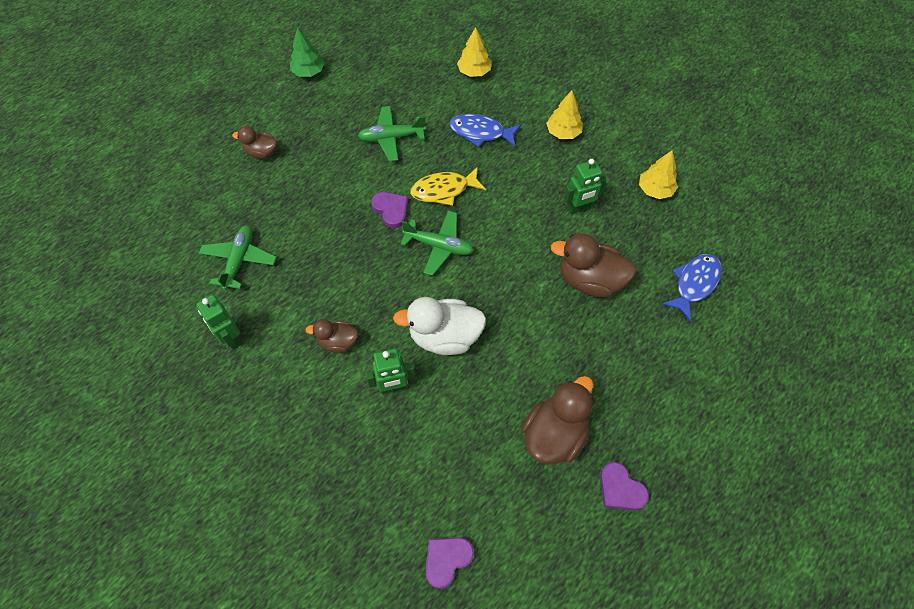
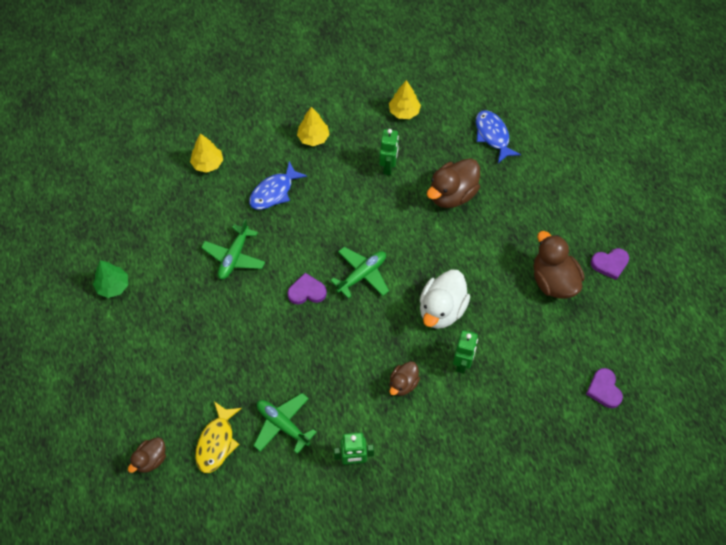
camera: 60 degrees left, 0 degrees up
brown duck [232,126,277,159] -> brown duck moved to [128,437,166,473]
yellow fish [410,166,486,206] -> yellow fish moved to [195,401,242,473]

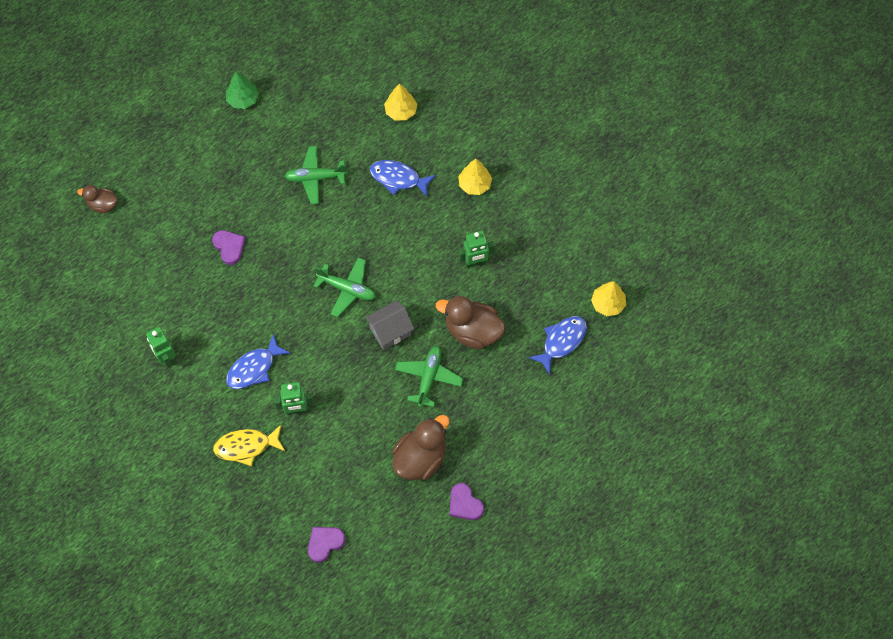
camera: 65 degrees right, 5 degrees up
yellow fish [195,401,242,473] -> yellow fish moved to [213,425,285,466]
green plane [253,393,317,454] -> green plane moved to [395,346,463,407]
purple heart [287,273,327,305] -> purple heart moved to [212,230,246,265]
yellow tree [389,80,421,119] -> yellow tree moved to [591,281,626,316]
brown duck [389,361,420,396] -> blue fish [226,335,291,389]
white duck [420,269,470,329] -> none
none -> grey house [365,300,414,350]

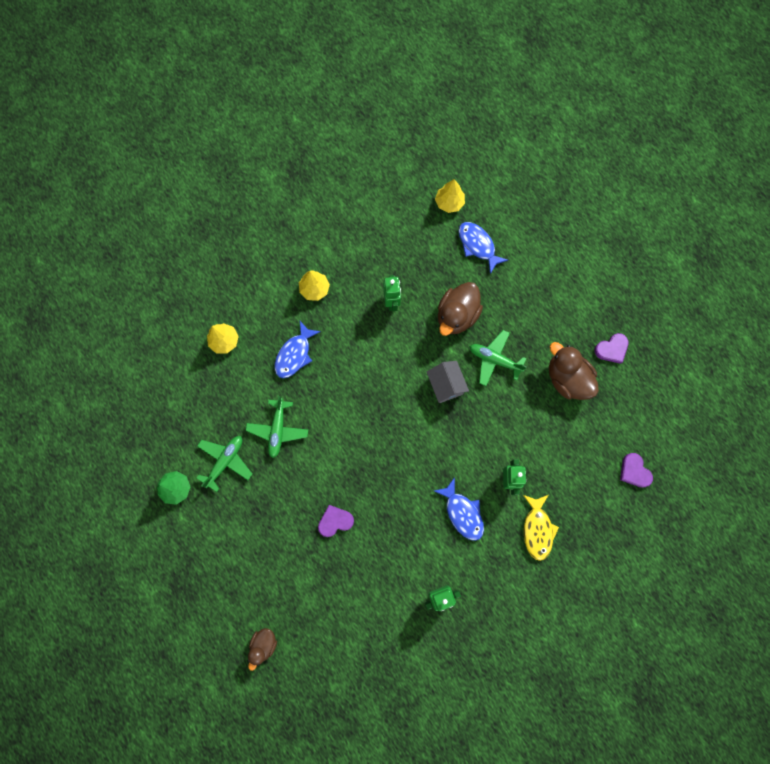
camera: 80 degrees left, 10 degrees up
green plane [313,258,376,317] -> green plane moved to [197,436,252,492]

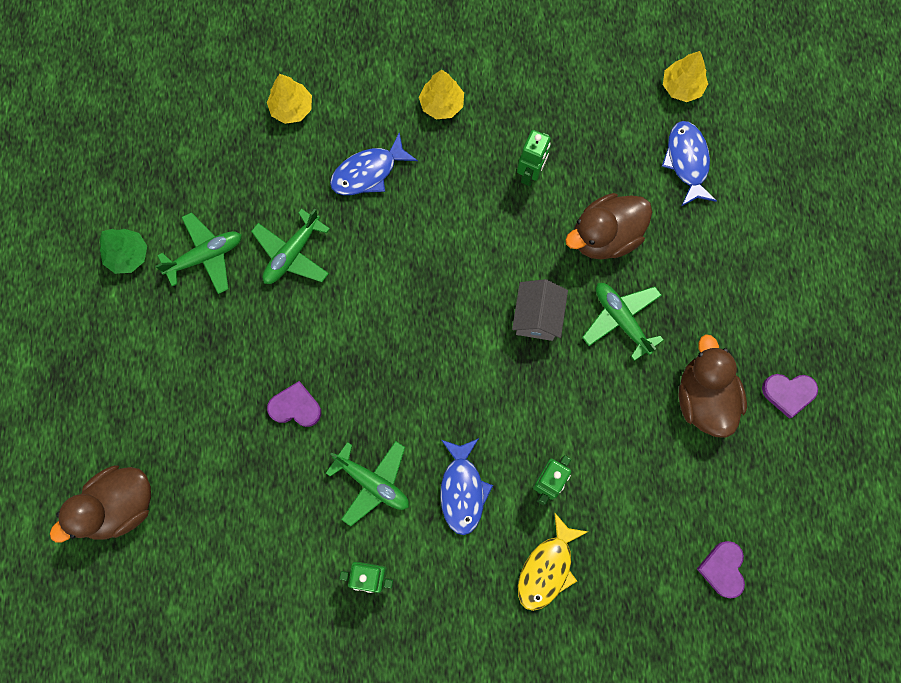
camera: 30 degrees right, 0 degrees up
brown duck [248,628,277,671] -> brown duck [50,465,151,543], size x1.75
none -> green plane [326,441,409,526]

